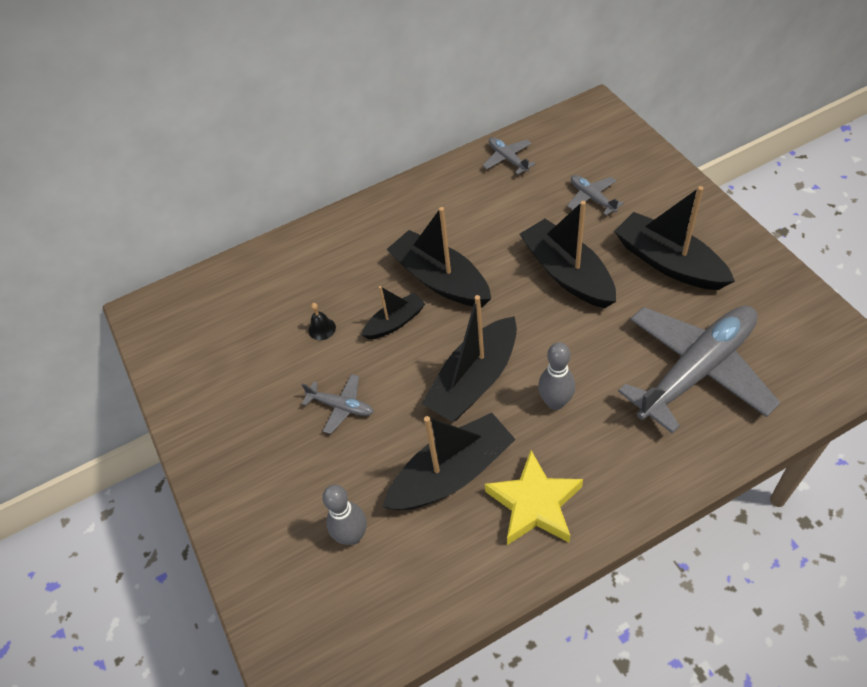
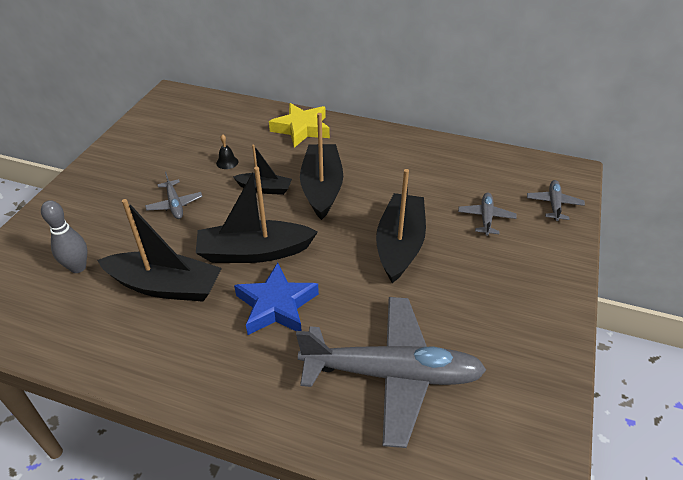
camera: 40 degrees right, 10 degrees down
grey plane [483,137,536,175] -> grey plane moved to [527,180,585,221]
yellow star [485,451,583,545] -> yellow star moved to [269,103,330,148]
grey bowling pin [538,342,575,410] -> blue star [234,263,319,335]
black boat [614,186,735,290] -> none

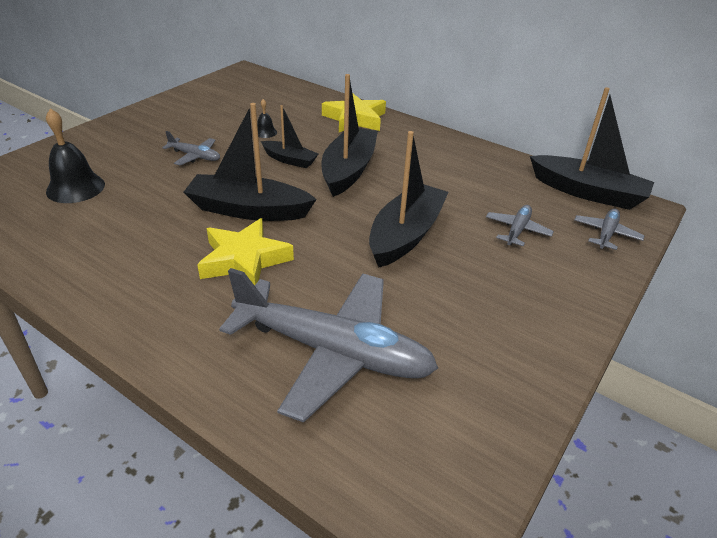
camera: 15 degrees right, 5 degrees down
grey bowling pin [41,200,87,273] -> black bell [46,108,105,203]
black boat [97,199,222,302] -> black boat moved to [530,87,654,210]
grey plane [145,172,203,219] -> grey plane turned 60 degrees counterclockwise [162,131,220,165]
blue star [234,263,319,335] -> yellow star [197,218,294,286]

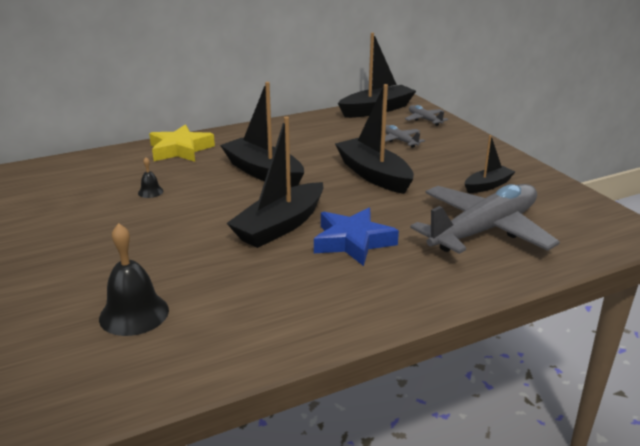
camera: 60 degrees left, 10 degrees down
grey plane [162,131,220,165] -> none
yellow star [197,218,294,286] -> blue star [314,208,399,266]
black boat [261,105,318,168] -> black boat moved to [465,135,515,193]

